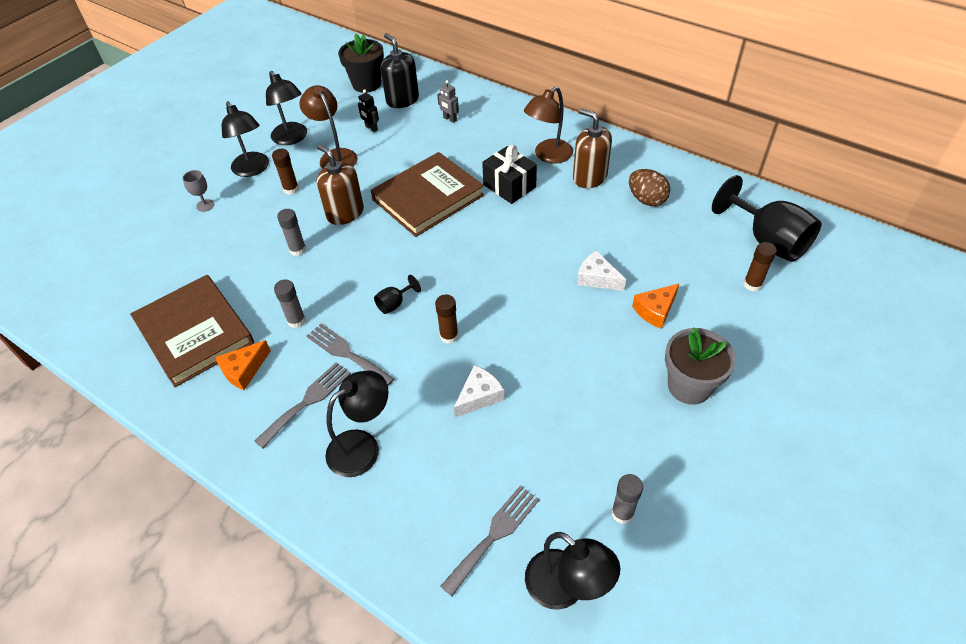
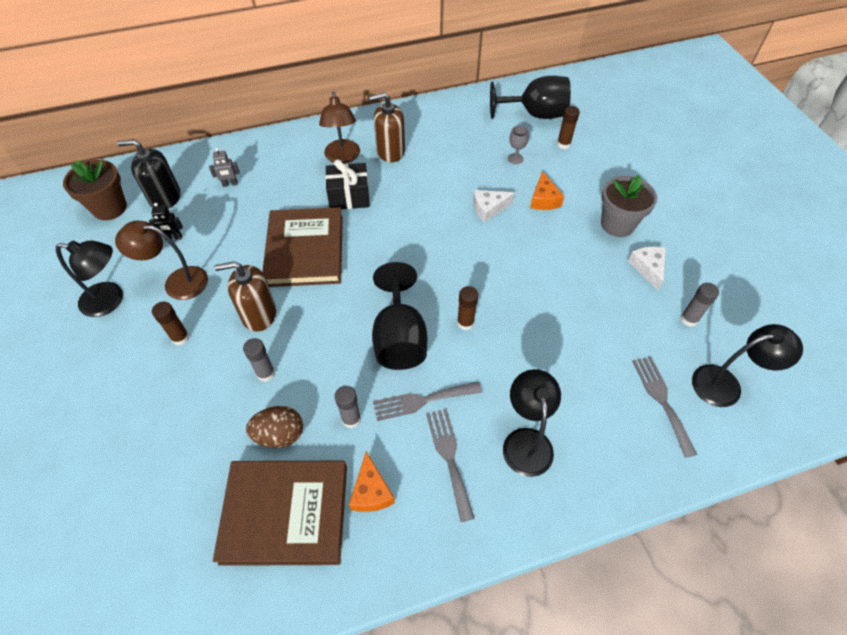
camera: 55 degrees left, 5 degrees up
grey goblet [183,170,214,212] -> grey goblet moved to [508,125,529,164]
black lamp [222,101,269,177] -> none
black flower pot [338,34,384,93] -> brown flower pot [63,160,127,220]
black goblet [374,275,421,314] -> black goblet [372,262,427,370], size x2.29
white cheese [454,365,504,417] -> white cheese moved to [628,247,666,291]
brown egg [629,169,670,206] -> brown egg moved to [246,406,303,448]

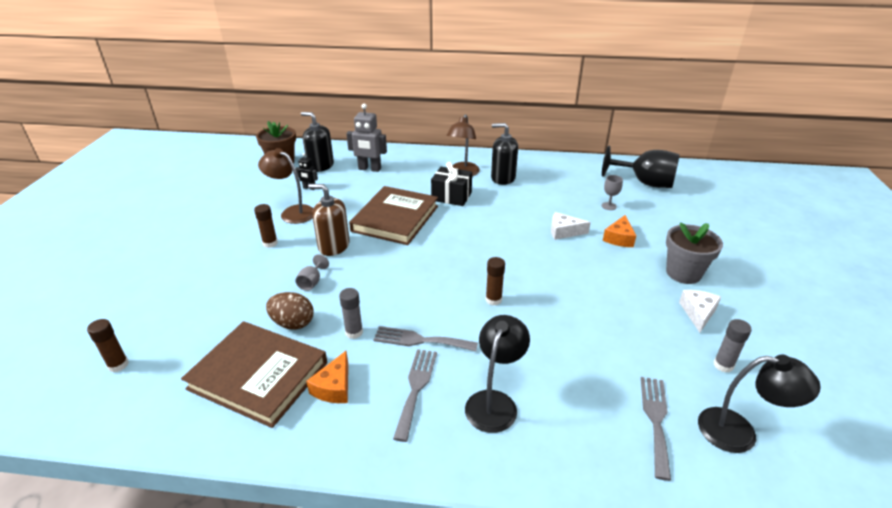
camera: 25 degrees right, 20 degrees down
black lamp [56,241,123,317] -> none
grey robot [209,148,240,187] -> grey robot [346,104,387,172], size x1.86
grey glue stick [243,338,275,382] -> grey goblet [295,254,329,291]
brown soap dispenser [369,92,405,162] -> black soap dispenser [491,123,518,185]
black goblet [372,262,427,370] -> none
brown glue stick [557,106,580,149] -> brown glue stick moved to [87,319,129,372]

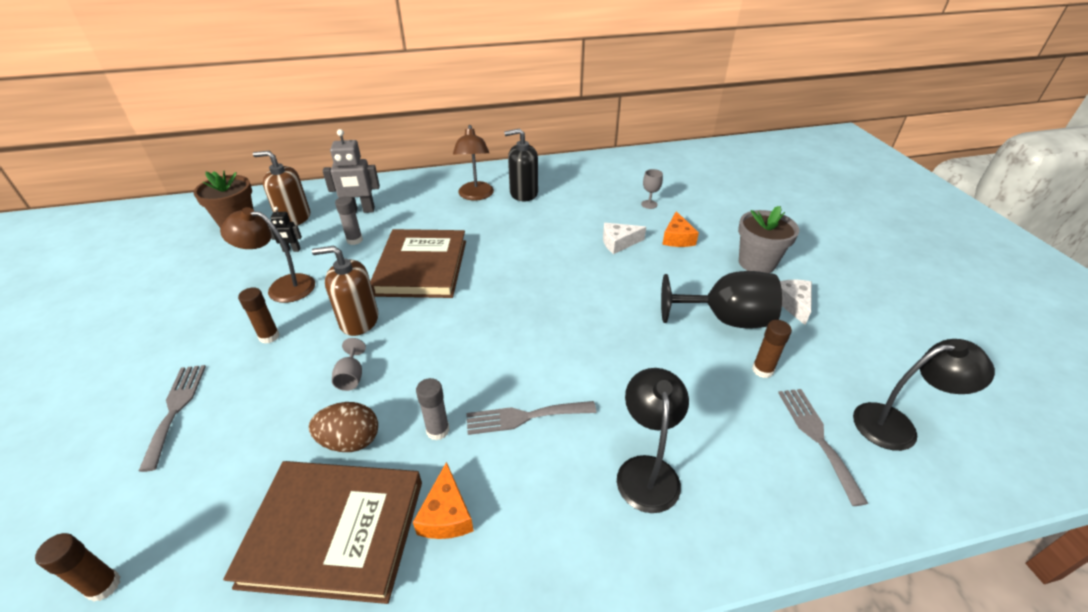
camera: 20 degrees left, 5 degrees up
black soap dispenser [301,112,334,172] -> brown soap dispenser [253,151,310,226]
grey fork [393,349,437,442] -> grey fork moved to [139,365,206,472]
black gift [431,162,472,206] -> none
brown glue stick [486,257,505,305] -> brown glue stick moved to [752,320,792,378]
black goblet [602,146,680,188] -> black goblet moved to [661,271,782,328]
grey glue stick [714,319,752,373] -> grey glue stick moved to [335,196,363,245]

